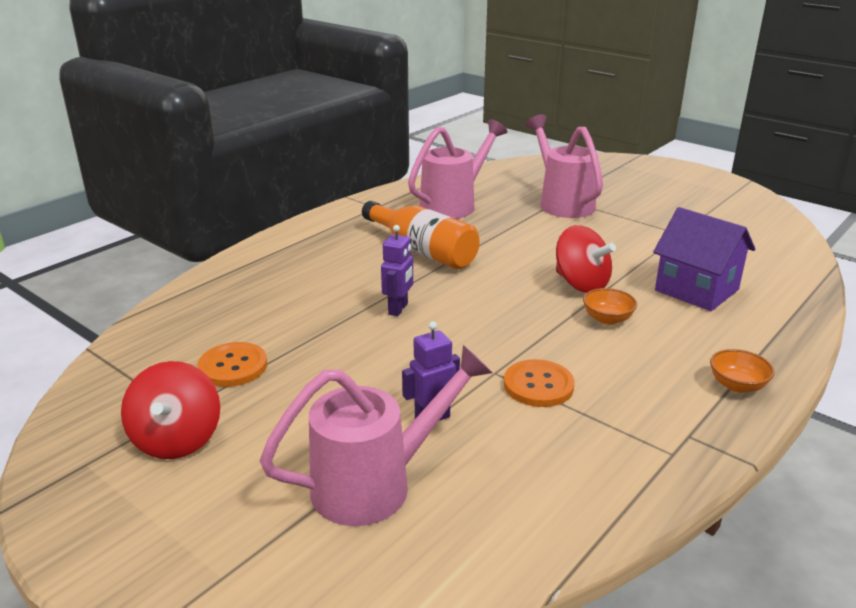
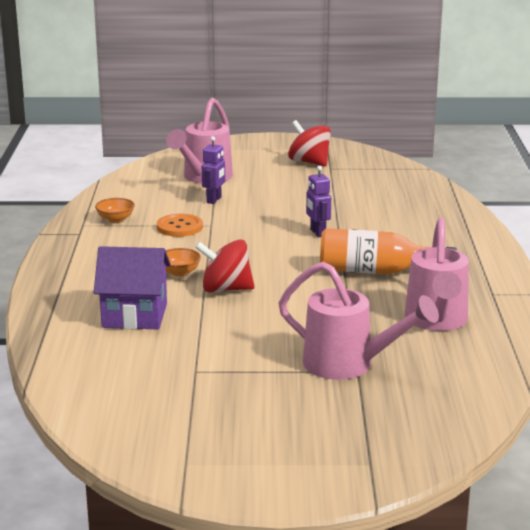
camera: 140 degrees right, 5 degrees down
orange button [198,342,267,387] -> none
orange bowl [710,349,774,393] -> orange bowl moved to [95,198,135,223]

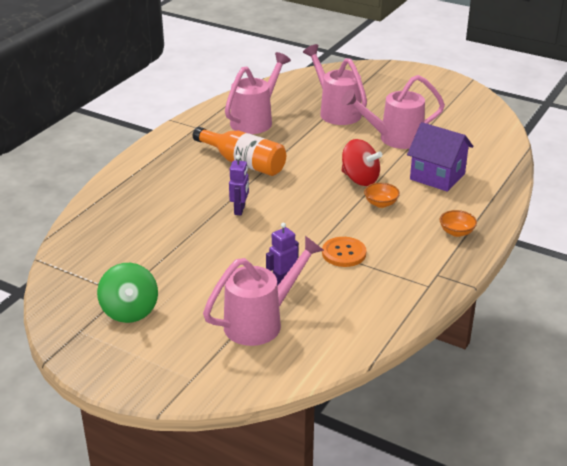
camera: 150 degrees left, 10 degrees up
orange bowl [95,198,135,223] -> orange bowl moved to [439,210,477,237]
red spinning top [288,120,331,166] -> green spinning top [97,263,158,323]
none -> pink watering can [341,75,445,149]

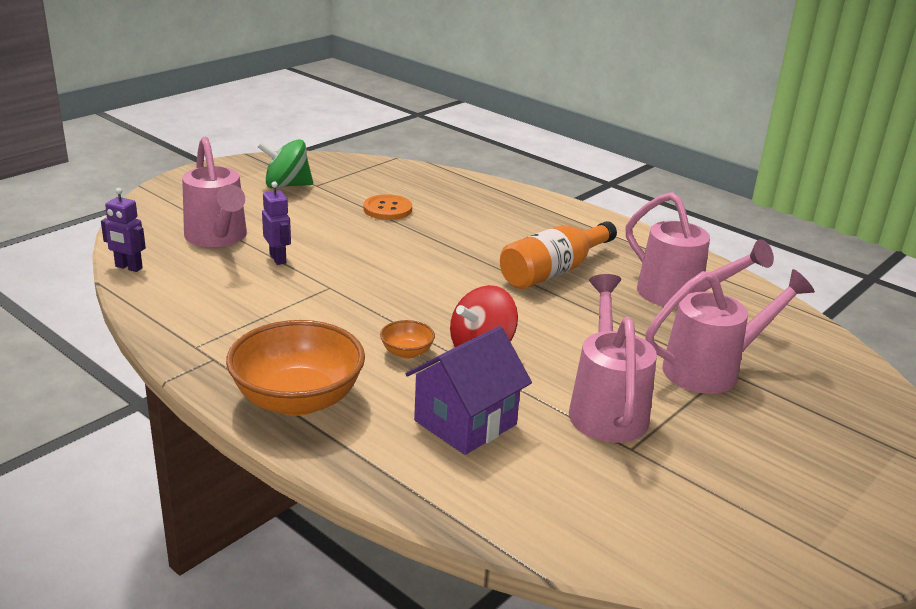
camera: 100 degrees right, 5 degrees down
purple robot [229,155,249,215] -> purple robot moved to [101,188,146,272]
orange button [322,237,366,267] -> orange button moved to [363,194,412,220]
orange bowl [439,210,477,237] -> orange bowl [226,320,365,416], size x2.26

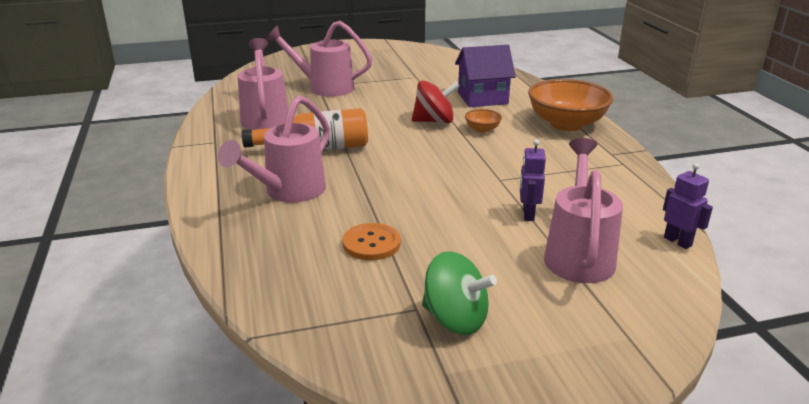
camera: 145 degrees left, 0 degrees up
pink watering can [569,274,657,443] -> pink watering can moved to [218,95,330,203]

